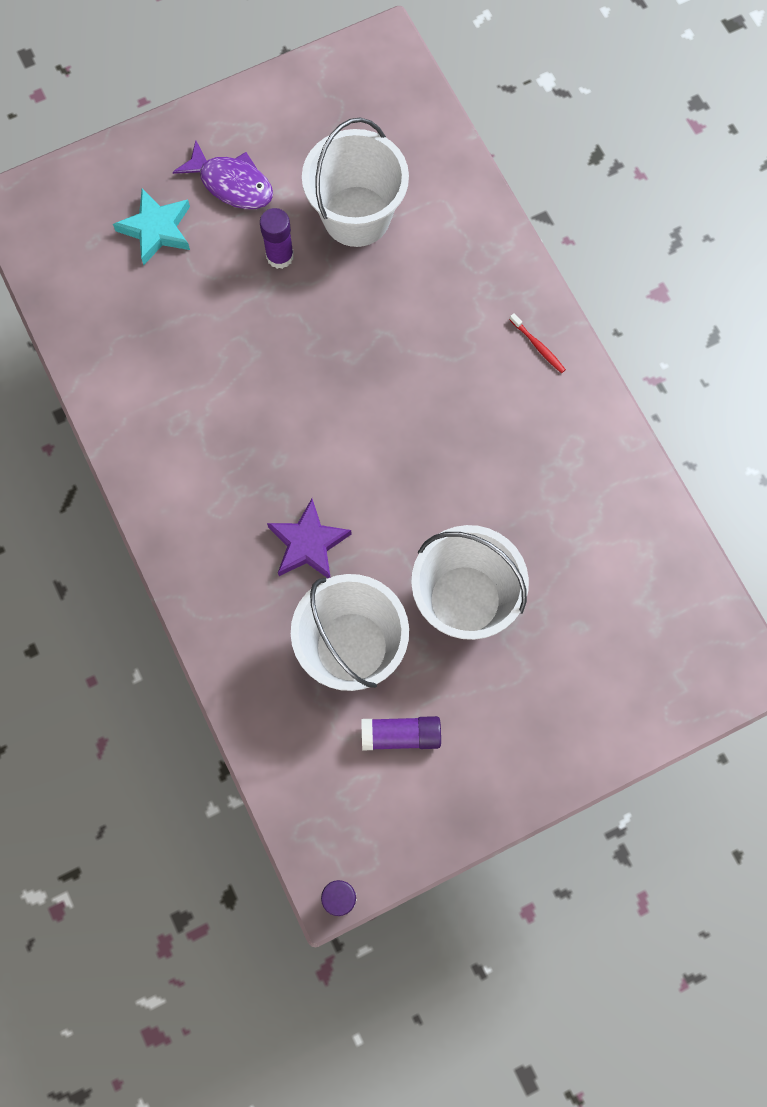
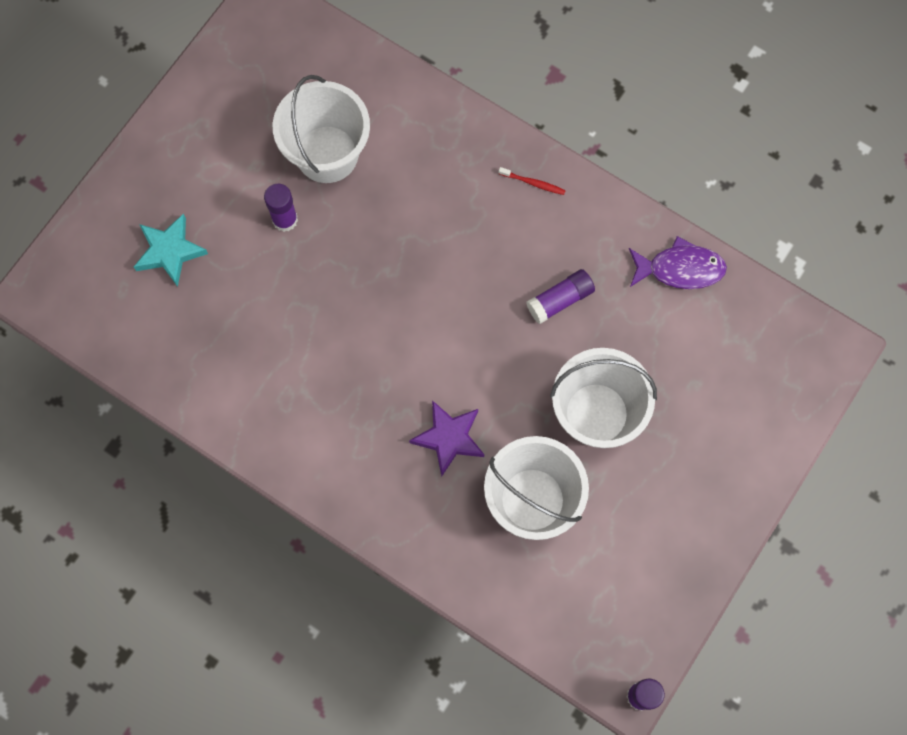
camera: 30 degrees left, 0 degrees up
purple fish [173,141,273,209] -> purple fish moved to [629,236,727,289]
purple glue stick [362,716,441,751] -> purple glue stick moved to [526,269,595,324]

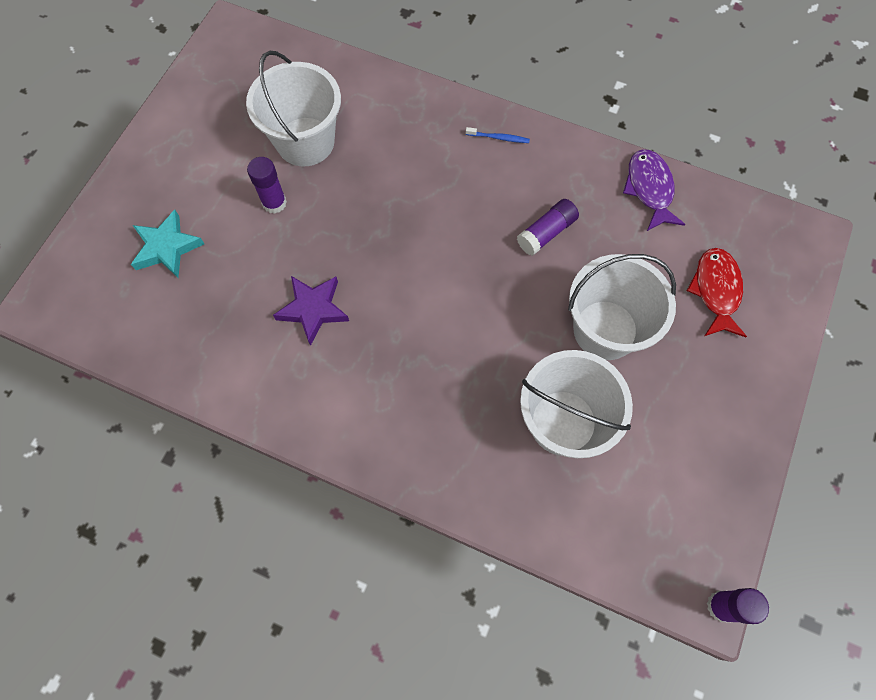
camera: 10 degrees left, 5 degrees down
purple star [409,400,485,476] -> purple star moved to [273,276,349,346]
red toothbrush [498,167,566,195] -> blue toothbrush [466,127,530,143]
purple fish [629,236,727,289] -> purple fish turned 90 degrees counterclockwise [623,149,685,231]
none -> red fish [687,248,747,337]

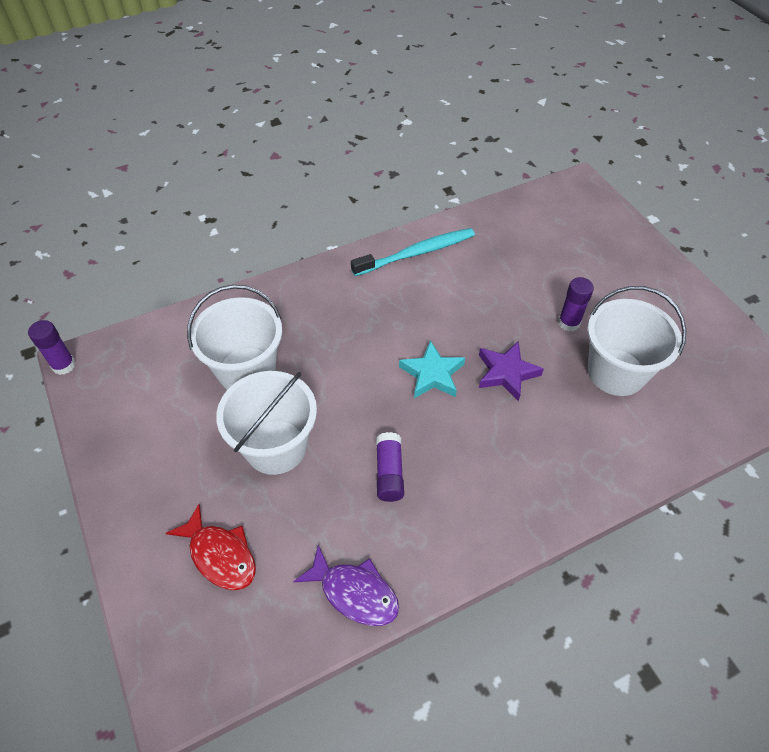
camera: 130 degrees right, 15 degrees down
turquoise star [131,210,204,278] -> turquoise star moved to [399,340,465,398]
purple star [273,276,349,346] -> purple star moved to [479,341,544,402]
blue toothbrush [466,127,530,143] -> none
none -> turquoise toothbrush [351,228,475,276]

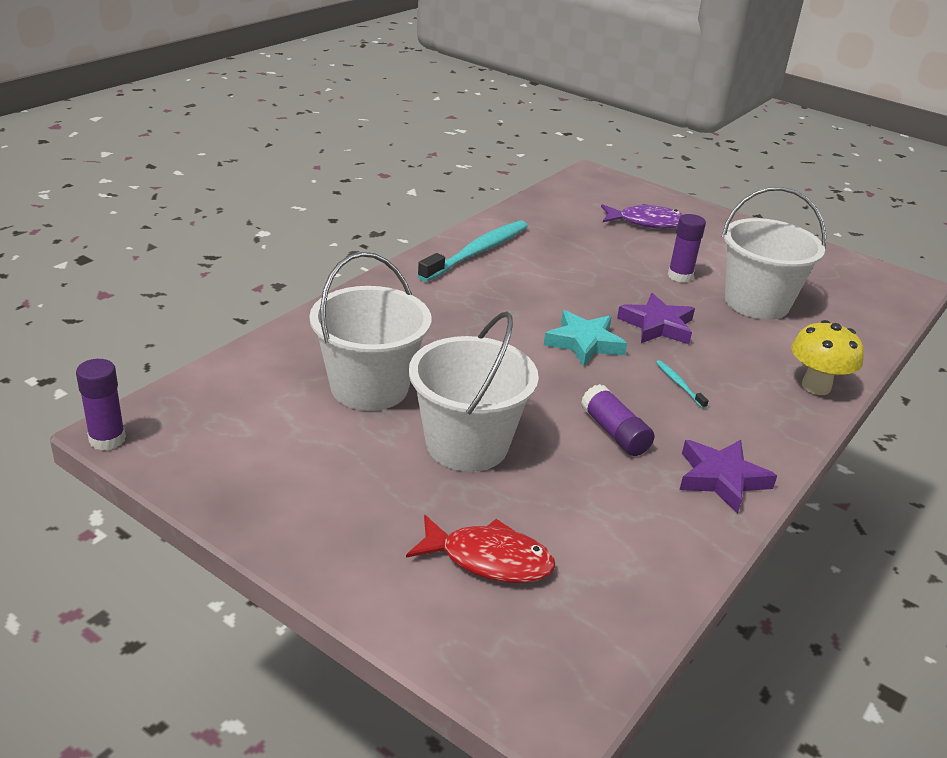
camera: 30 degrees left, 20 degrees down
purple fish [293,545,399,626] -> purple fish moved to [601,204,684,229]
none -> turquoise toothbrush [656,360,709,409]
none -> purple star [680,440,777,513]
none -> yellow mushroom [791,320,864,395]

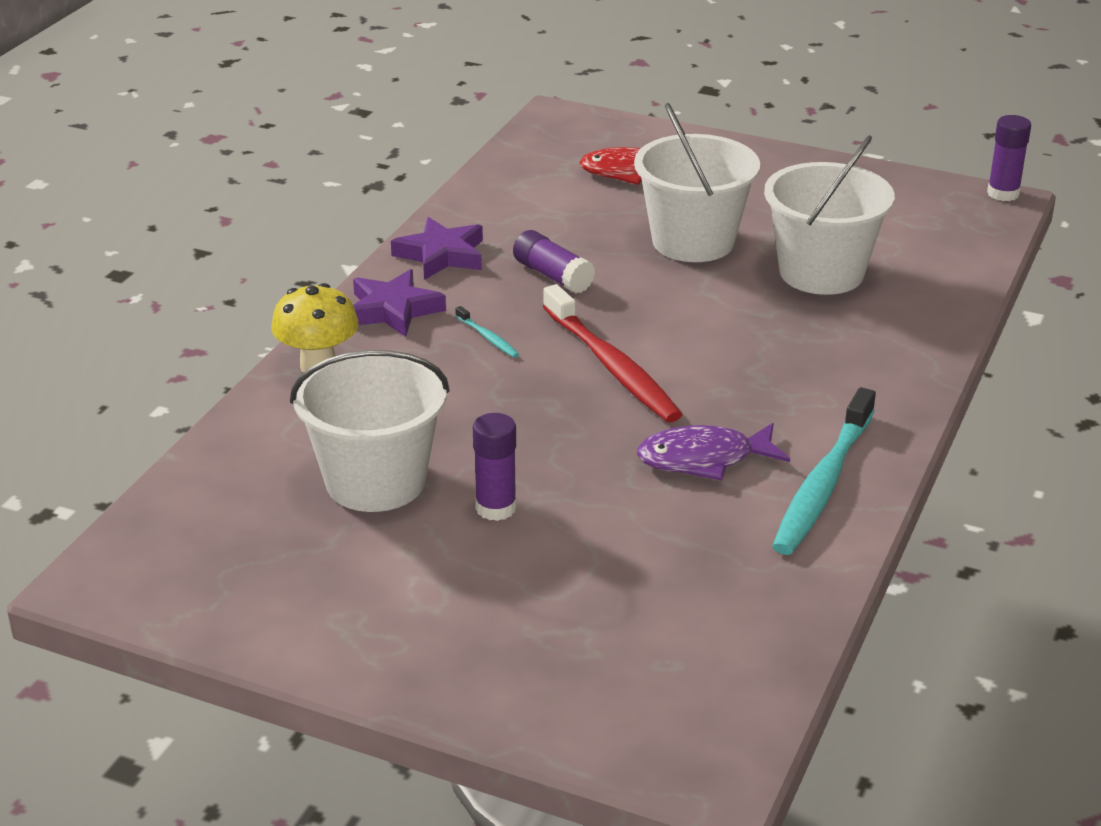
camera: 170 degrees right, 0 degrees up
turquoise star [544,310,627,367] -> red toothbrush [543,284,682,422]
purple fish [601,204,684,229] -> purple fish moved to [637,423,790,481]
purple star [617,293,695,344] -> purple star moved to [353,269,446,337]

